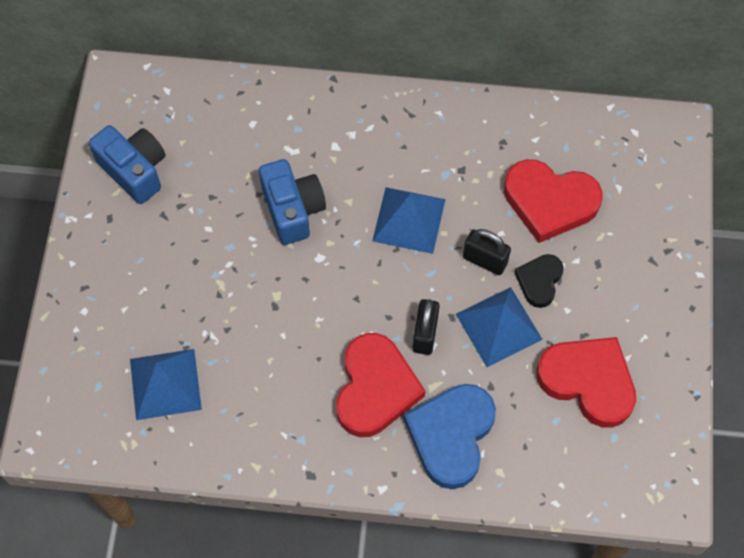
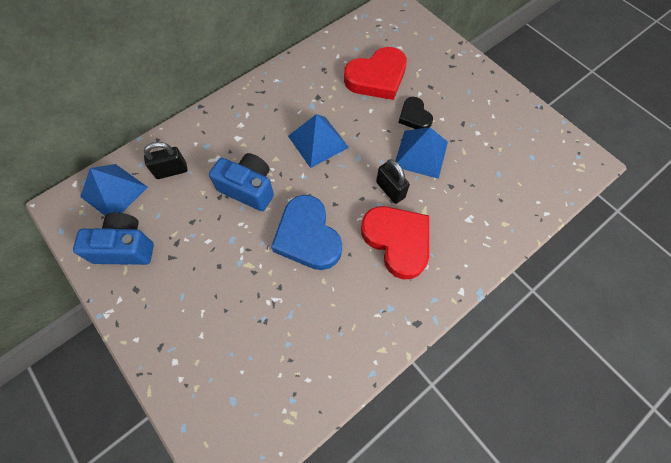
camera: 45 degrees left, 0 degrees up
blue pyramid [130,349,202,420] -> blue pyramid moved to [80,164,148,216]
blue heart [404,384,496,489] -> blue heart moved to [271,195,342,270]
black padlock [463,229,511,275] -> black padlock moved to [144,142,188,179]
red heart [536,337,636,427] -> none

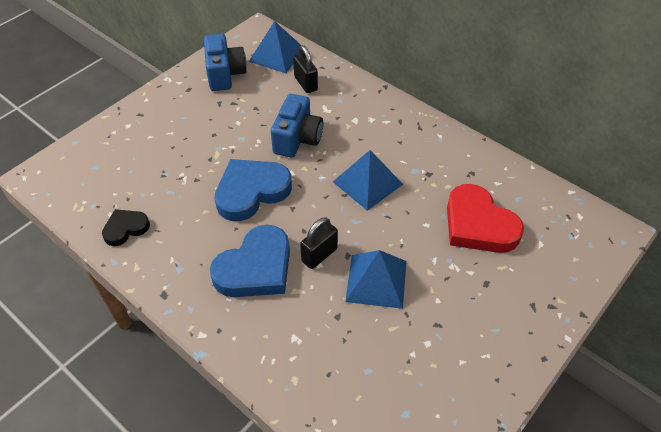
camera: 80 degrees right, 15 degrees down
red heart [361,206,429,279] -> blue heart [210,225,290,297]
black heart [398,97,433,129] -> black heart moved to [102,209,150,246]

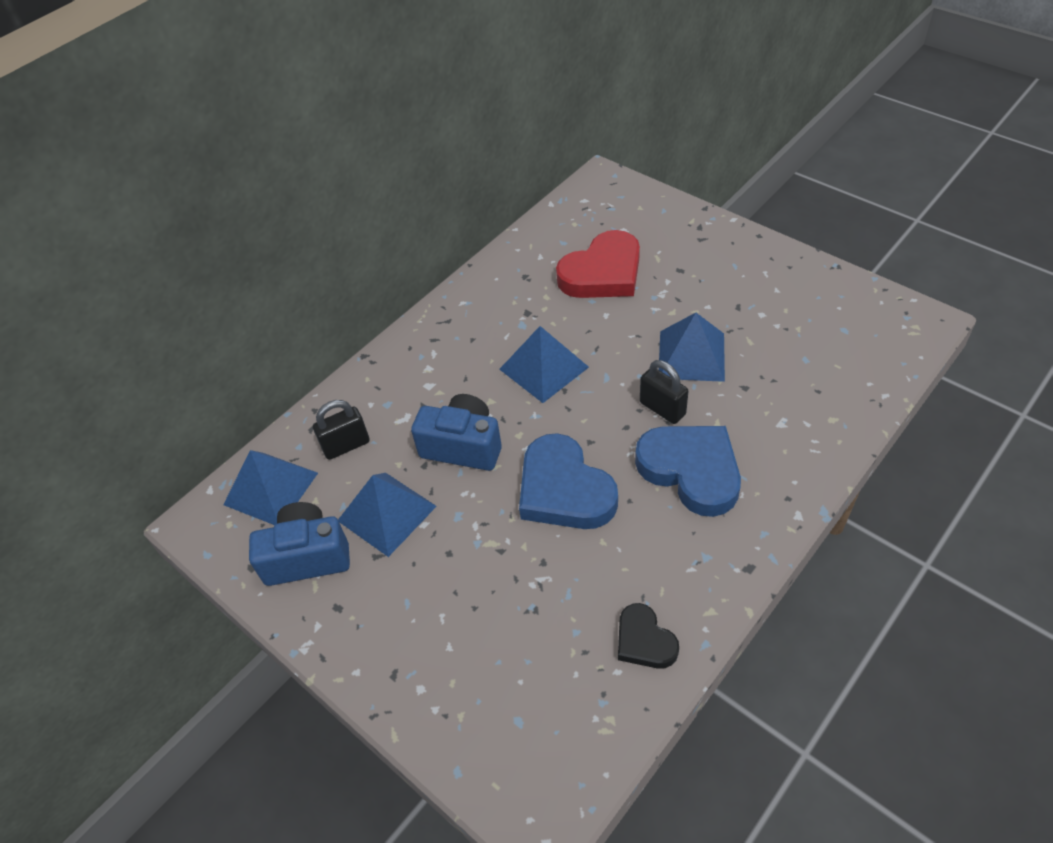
camera: 85 degrees left, 0 degrees up
none -> blue pyramid [338,473,437,557]

